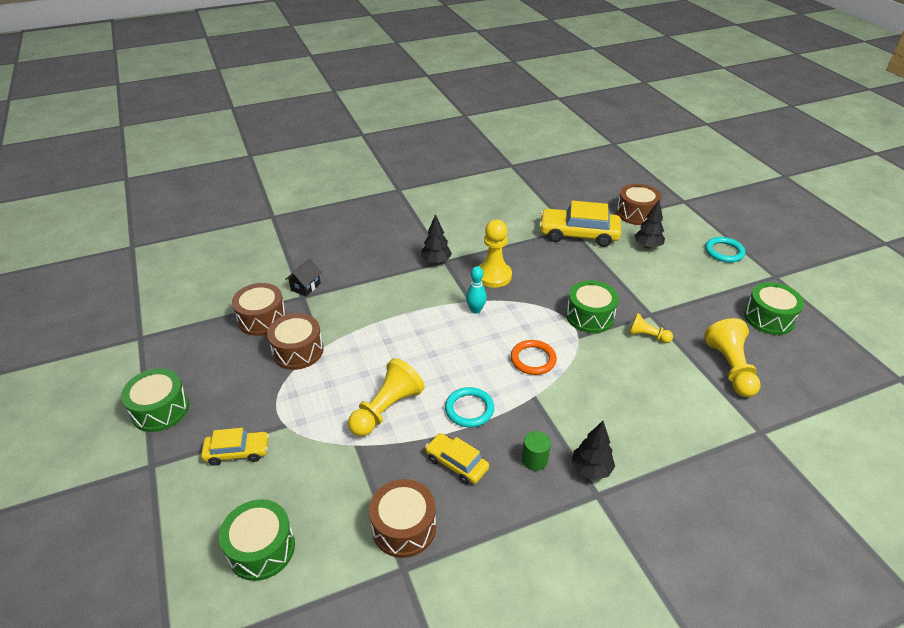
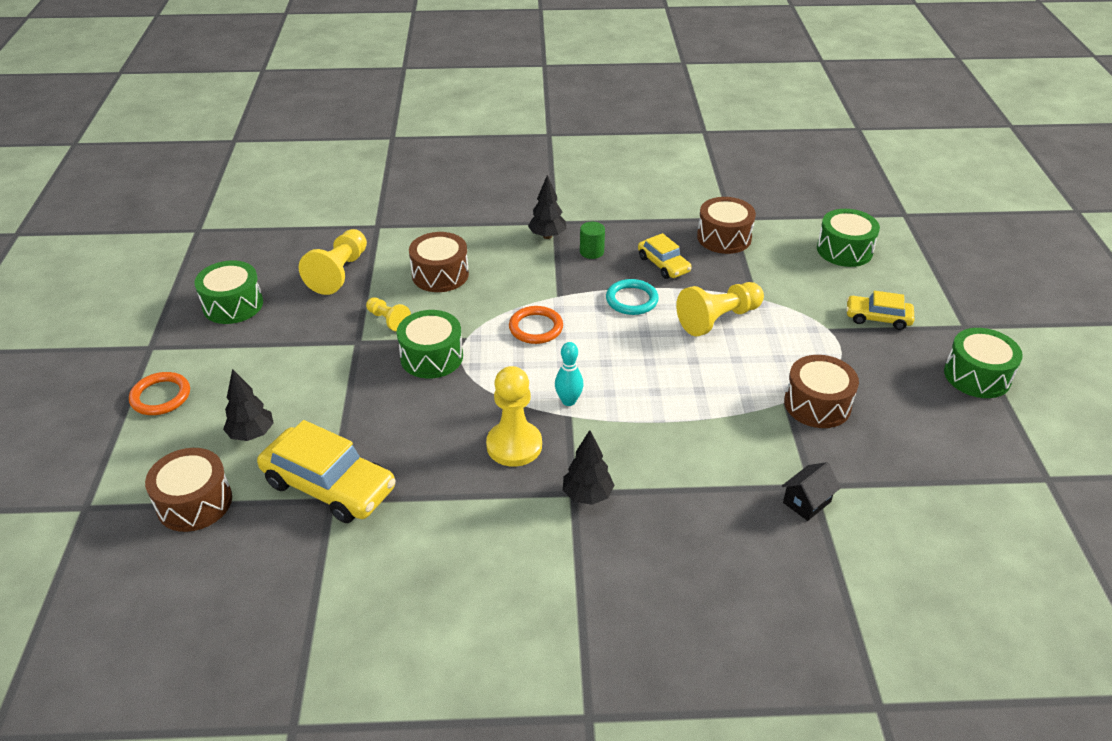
camera: 160 degrees left, 0 degrees up
brown drum [232,283,286,336] -> brown drum moved to [409,232,469,292]
turquoise ring [705,237,745,263] -> orange ring [129,372,190,415]

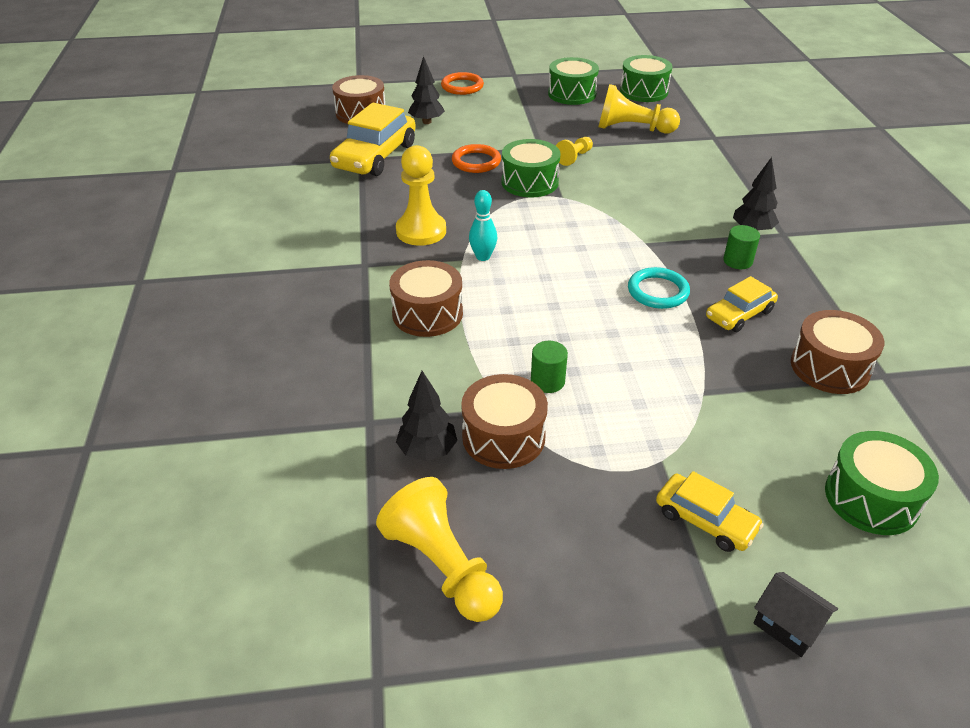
camera: 85 degrees right, 0 degrees up
brown drum [409,232,469,292] -> brown drum moved to [389,260,463,337]
orange ring [509,306,563,344] -> orange ring moved to [452,144,501,173]
black tree [563,430,615,505] -> black tree moved to [396,371,457,461]
yellow pawn [676,282,764,336] -> yellow pawn moved to [376,477,503,622]
black house [782,462,841,521] -> black house moved to [754,572,838,657]
yellow car [846,291,915,330] -> yellow car turned 120 degrees clockwise [656,471,764,552]
green drum [944,328,1023,398] -> green drum moved to [620,55,672,102]
none -> green cylinder [531,341,568,393]

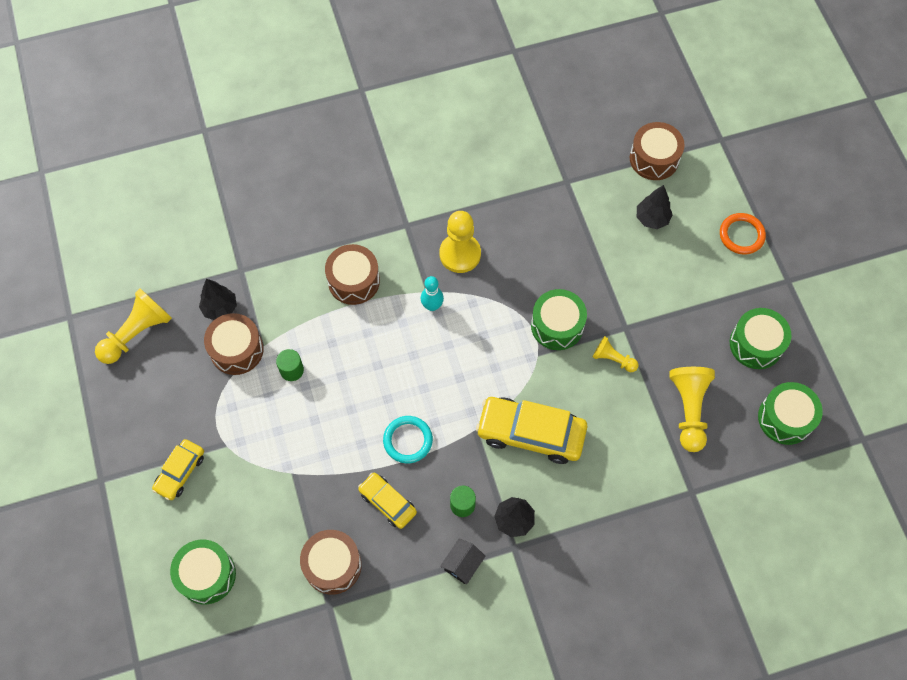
camera: 80 degrees right, 25 degrees up
yellow car [330,103,416,176] -> yellow car moved to [476,397,587,464]
orange ring [452,144,501,173] -> none
black house [754,572,838,657] -> black house moved to [440,538,485,584]

